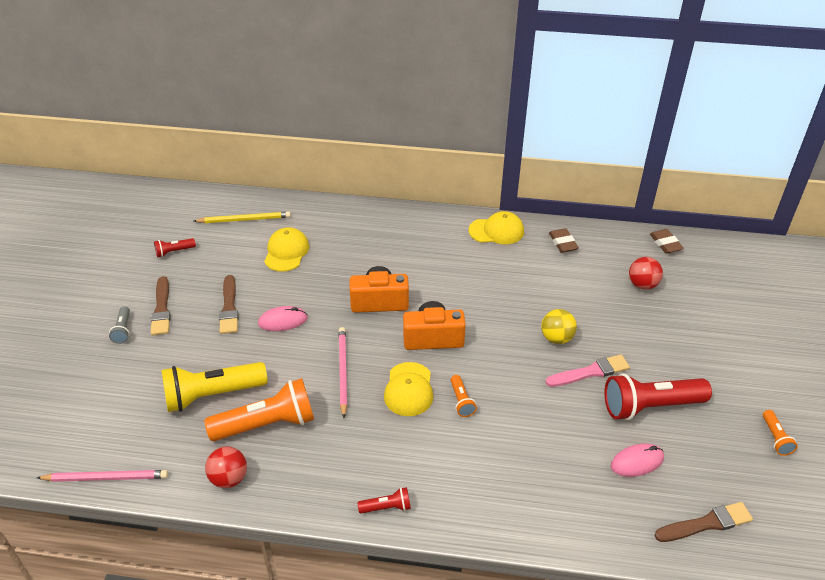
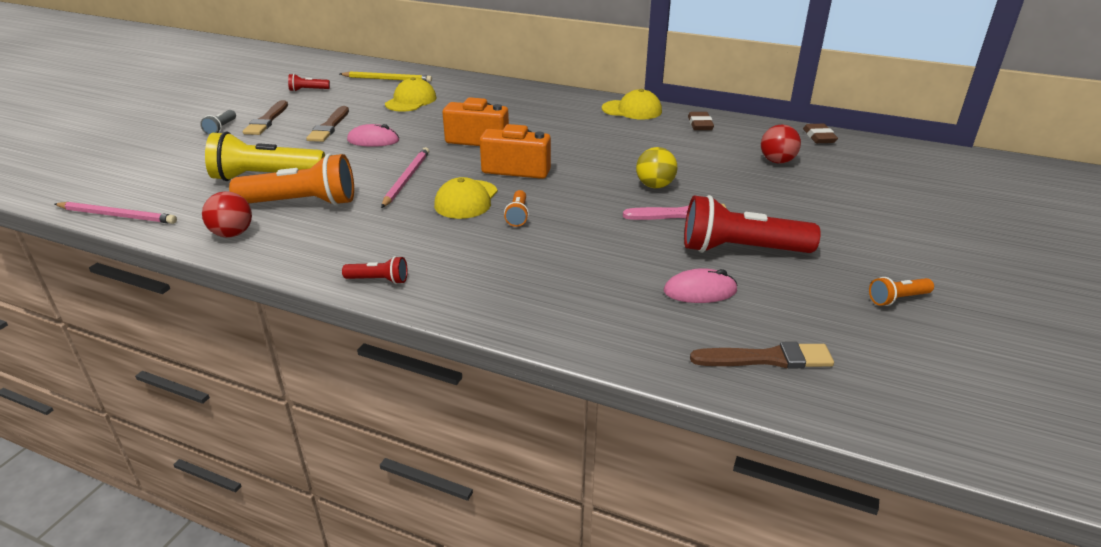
camera: 15 degrees right, 10 degrees down
orange flashlight [763,410,798,456] -> orange flashlight turned 60 degrees clockwise [869,277,934,306]

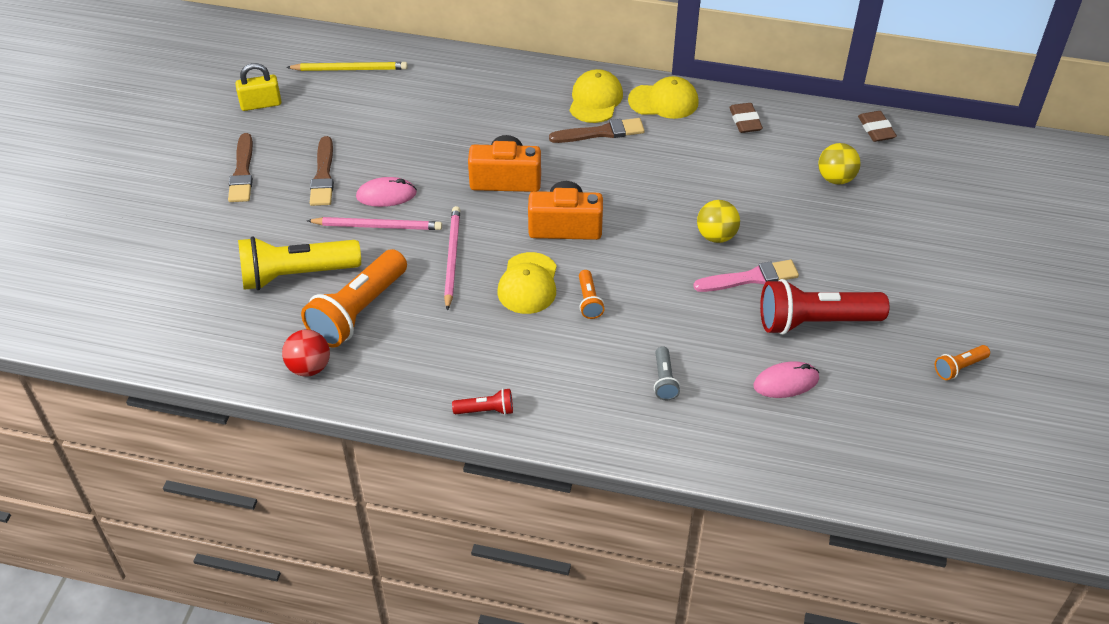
camera: 10 degrees left, 15 degrees up
pink pencil [54,202,177,224] -> pink pencil moved to [307,217,442,230]
grey flashlight [200,110,236,135] -> grey flashlight moved to [654,346,680,400]
orange flashlight [229,154,354,206] -> orange flashlight turned 135 degrees clockwise [301,249,407,348]
red flashlight [288,74,330,92] -> yellow padlock [236,63,282,111]
yellow cap [385,77,437,112] -> yellow cap moved to [569,69,623,123]
brown brush [690,342,834,369] -> brown brush moved to [549,118,645,143]
red ball [761,125,801,164] -> yellow ball [818,143,861,185]

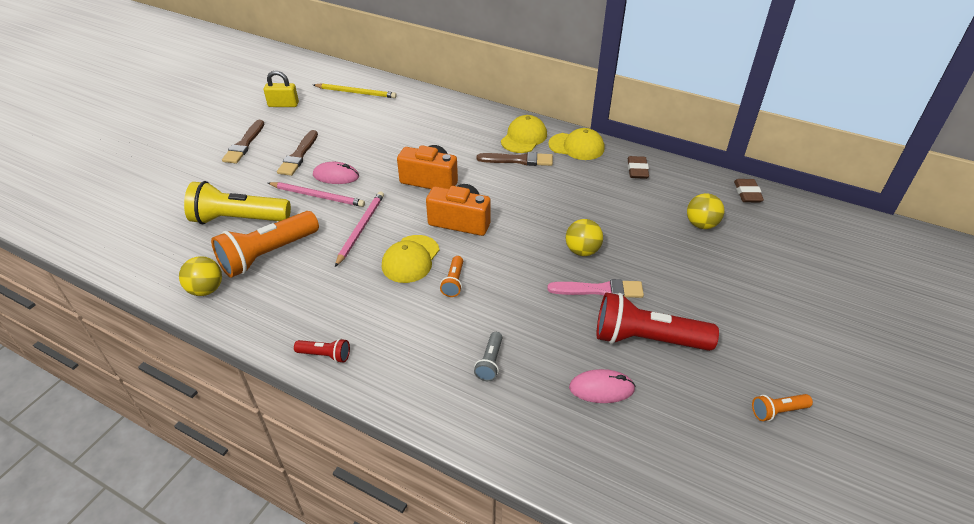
camera: 15 degrees right, 5 degrees down
red ball [282,329,330,377] -> yellow ball [179,256,222,296]

